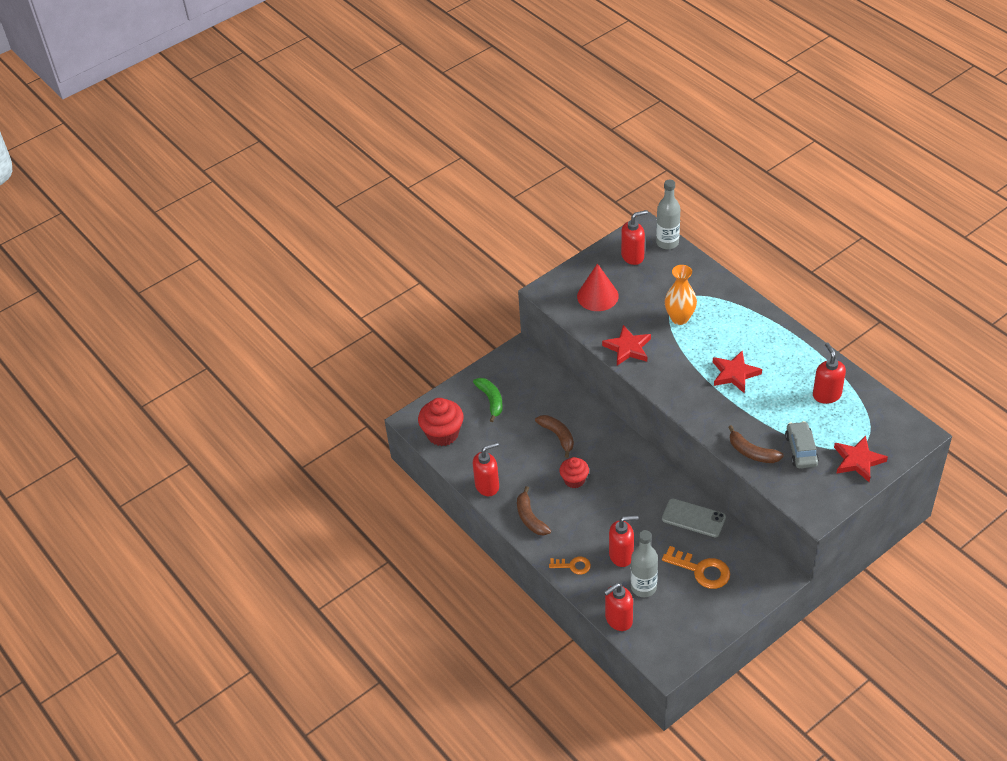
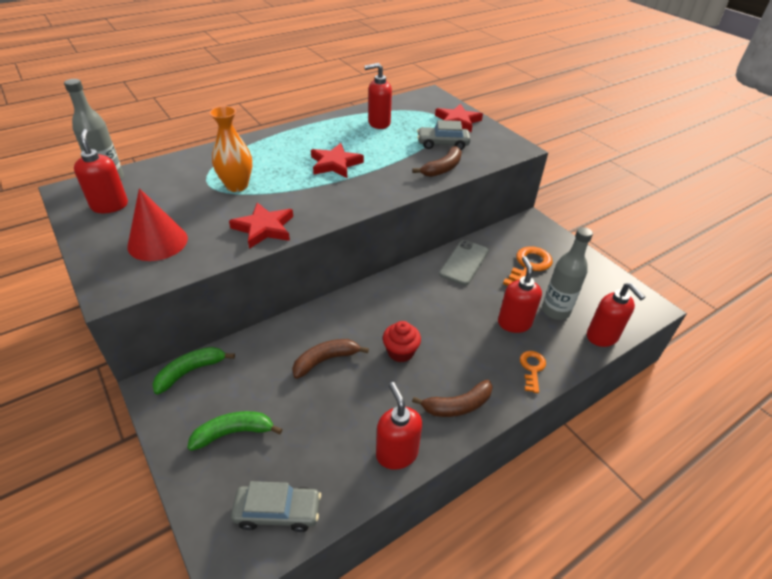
camera: 90 degrees left, 5 degrees down
red cupcake [418,398,464,446] -> grey car [231,481,321,532]
none -> green banana [152,347,235,394]

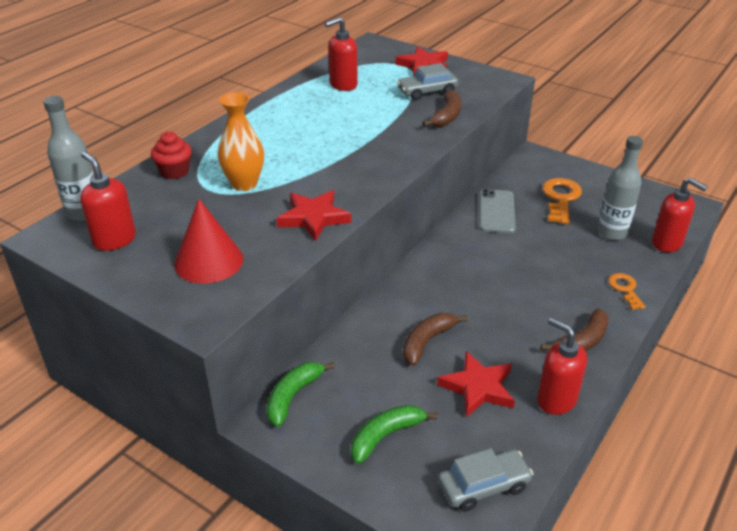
camera: 20 degrees left, 5 degrees down
red star [311,143,364,178] -> red star moved to [437,351,515,417]
red cupcake [383,321,421,362] -> red cupcake moved to [151,132,192,179]
red soap dispenser [498,256,542,333] -> none

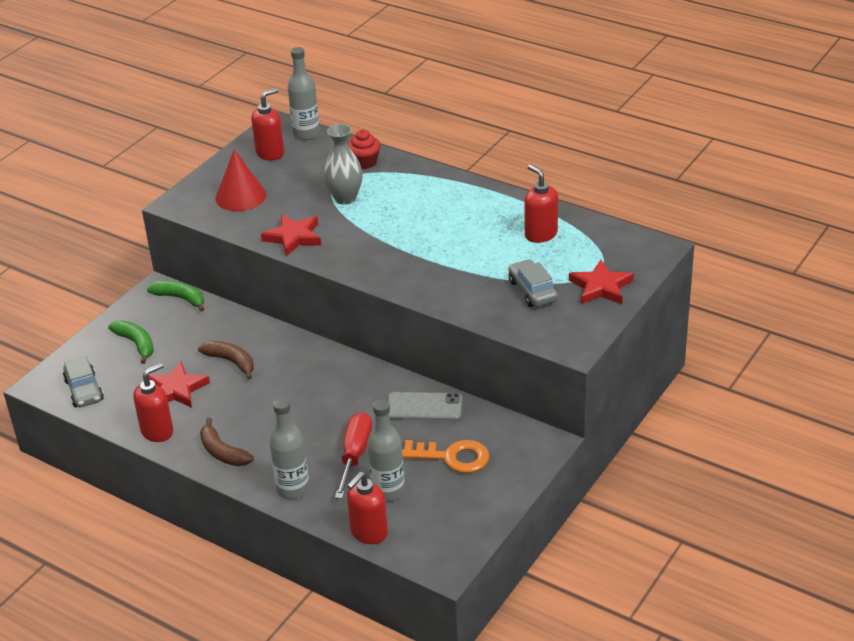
camera: 90 degrees right, 0 degrees up
orange vase [218,92,264,191] -> grey vase [324,124,363,205]
brown banana [422,90,461,127] -> none
orange key [608,273,646,310] -> grey bottle [270,398,310,500]
none -> red screwdriver [335,412,372,499]

